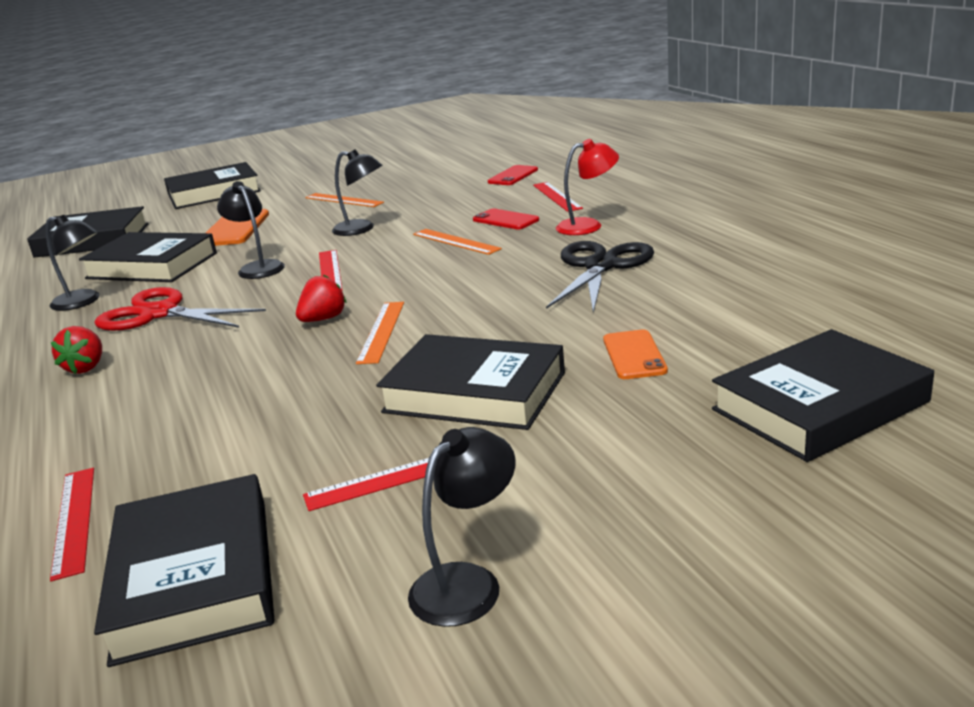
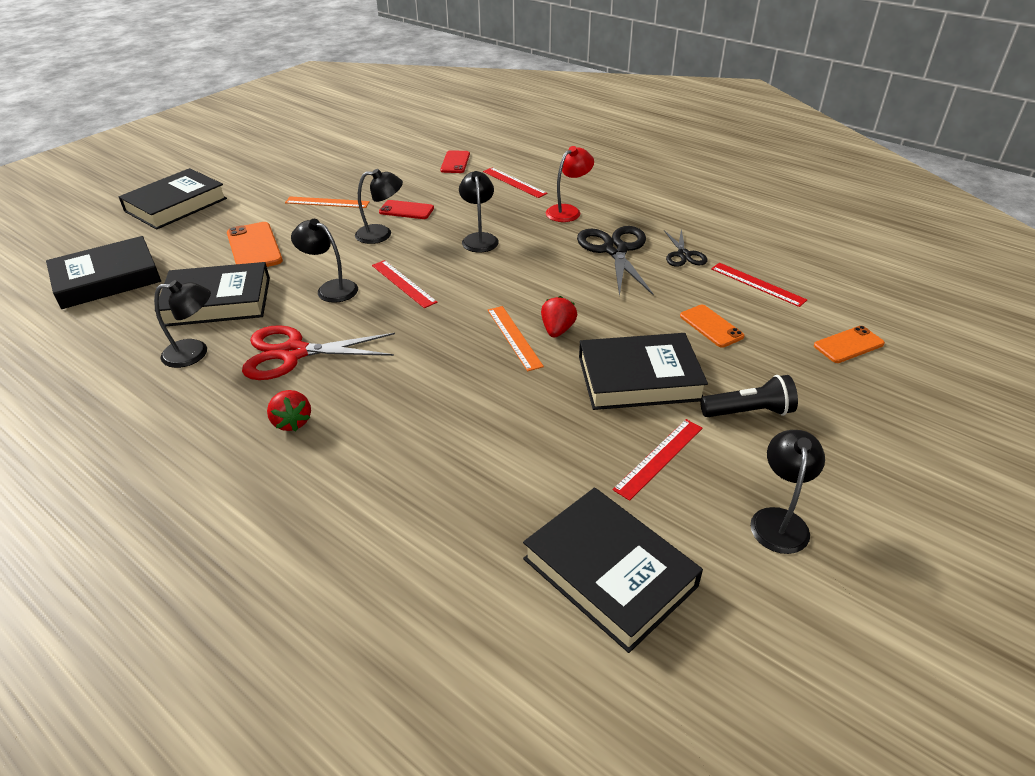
camera: 30 degrees left, 15 degrees up
red ruler [50,468,94,581] -> red ruler moved to [711,263,807,307]
red strawberry [296,274,347,322] -> red strawberry moved to [541,296,577,338]
orange ruler [413,229,502,255] -> black lamp [459,171,499,252]
red phone [473,209,539,229] -> red phone moved to [379,200,434,219]
black book [712,329,934,462] -> orange phone [814,326,885,363]
none -> black scissors [664,229,707,267]
none -> black flashlight [700,375,798,417]

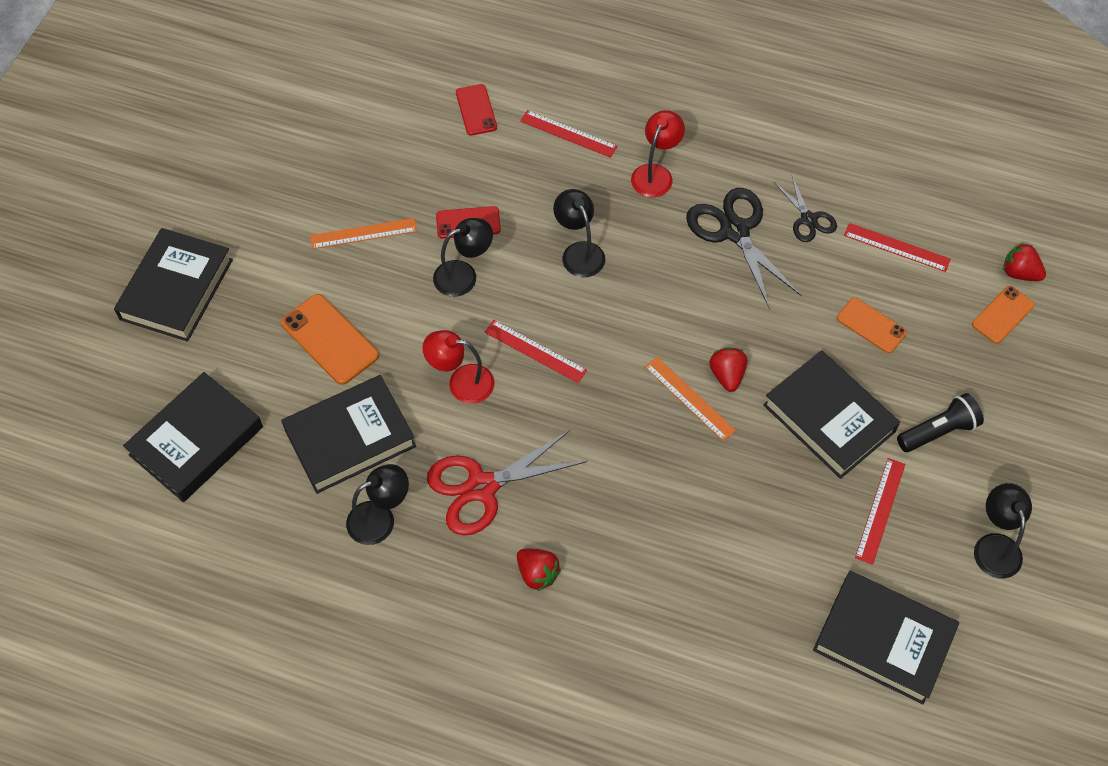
camera: 20 degrees left, 20 degrees up
black lamp [291,219,358,303] -> red lamp [422,330,495,404]
black book [579,333,708,410] -> black book turned 75 degrees clockwise [763,350,900,479]
none -> red strawberry [1003,243,1046,281]

